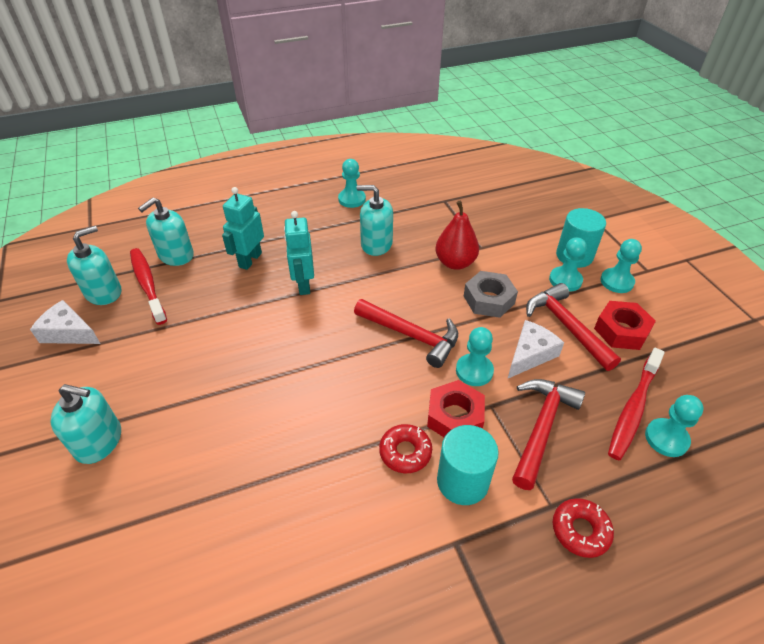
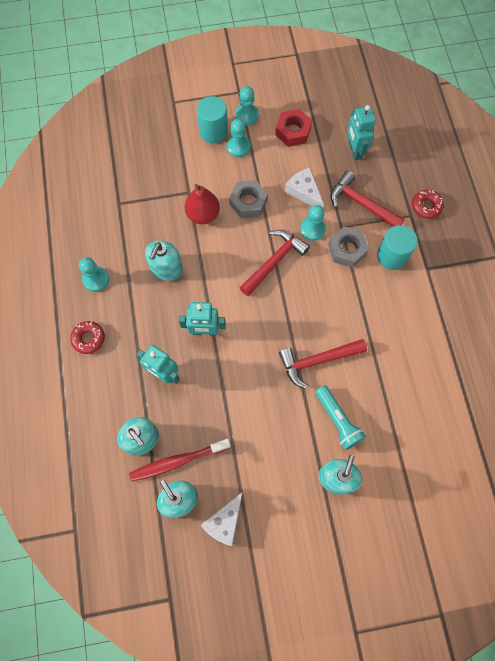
camera: 80 degrees left, 25 degrees up
red donut [379,424,432,473] -> red donut moved to [70,321,105,354]
red nut [427,380,485,437] -> grey nut [328,226,369,268]
red hammer [526,283,621,371] -> red hammer moved to [279,339,367,389]
red toothbrush [608,348,665,460] -> turquoise robot [347,105,376,160]
turquoise pawn [645,395,704,457] -> none
none -> turquoise flashlight [315,385,366,450]

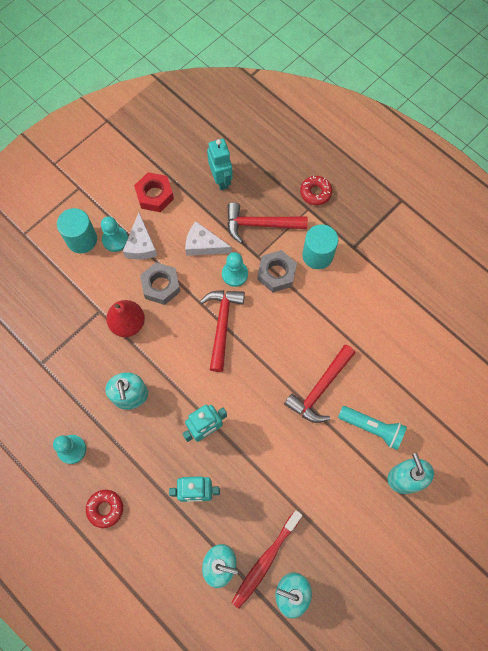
camera: 35 degrees left, 0 degrees up
white cheese [201,492,243,546] -> white cheese moved to [123,212,157,259]
turquoise pawn [235,86,259,126] -> none
turquoise robot [347,105,376,160] -> turquoise robot turned 150 degrees counterclockwise [207,138,233,190]

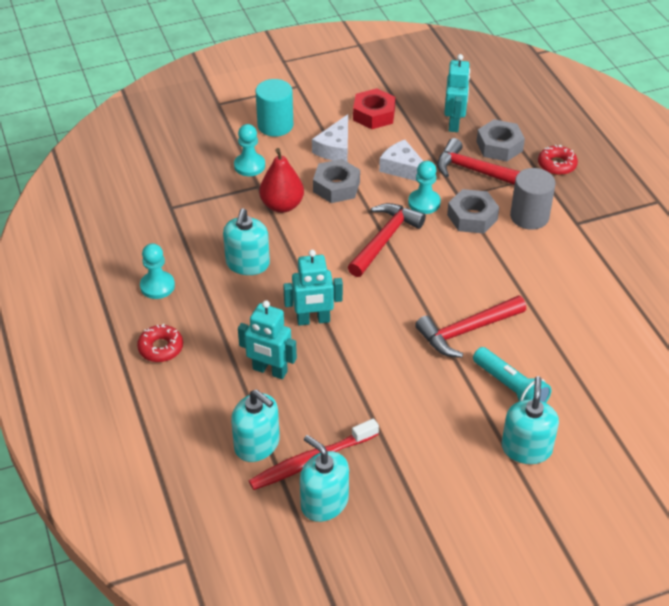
camera: 25 degrees right, 25 degrees down
turquoise pawn [101,216,128,252] -> turquoise pawn moved to [234,124,265,176]
turquoise cylinder [302,224,338,269] -> grey cylinder [510,168,556,230]
none -> grey nut [476,119,525,161]

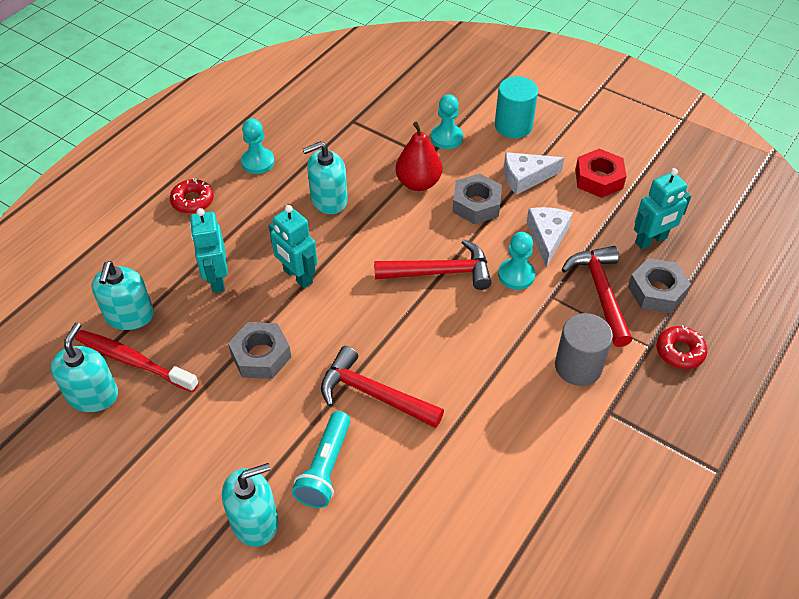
camera: 55 degrees right, 5 degrees up
grey nut [447,189,499,234] -> grey nut moved to [228,322,291,379]

